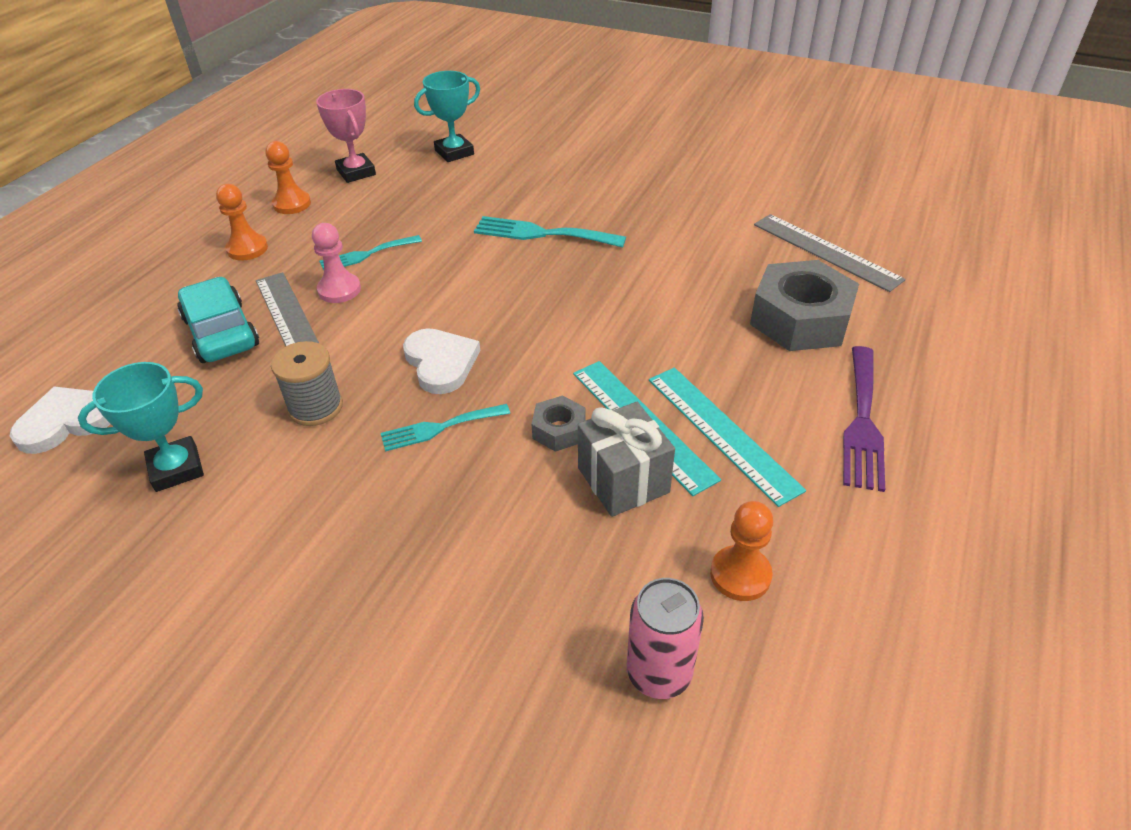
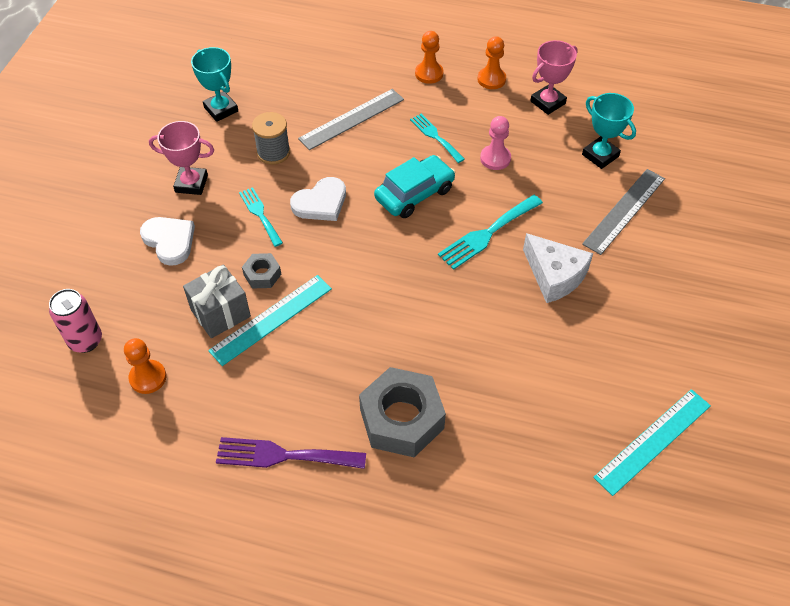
camera: 80 degrees right, 10 degrees up
white heart [10,387,110,454] -> white heart moved to [140,217,195,266]
turquoise car [177,277,259,363] -> turquoise car moved to [374,155,455,218]
pink pawn [312,223,361,303] -> pink pawn moved to [480,116,511,170]
turquoise fork [474,216,626,247] -> turquoise fork turned 135 degrees counterclockwise [438,195,543,270]
turquoise ruler [649,368,806,507] -> turquoise ruler moved to [593,389,711,496]
grey ruler [754,214,906,292] -> grey ruler moved to [582,169,665,255]
none -> pink trophy [149,121,214,195]
none -> white cheese [523,233,593,303]

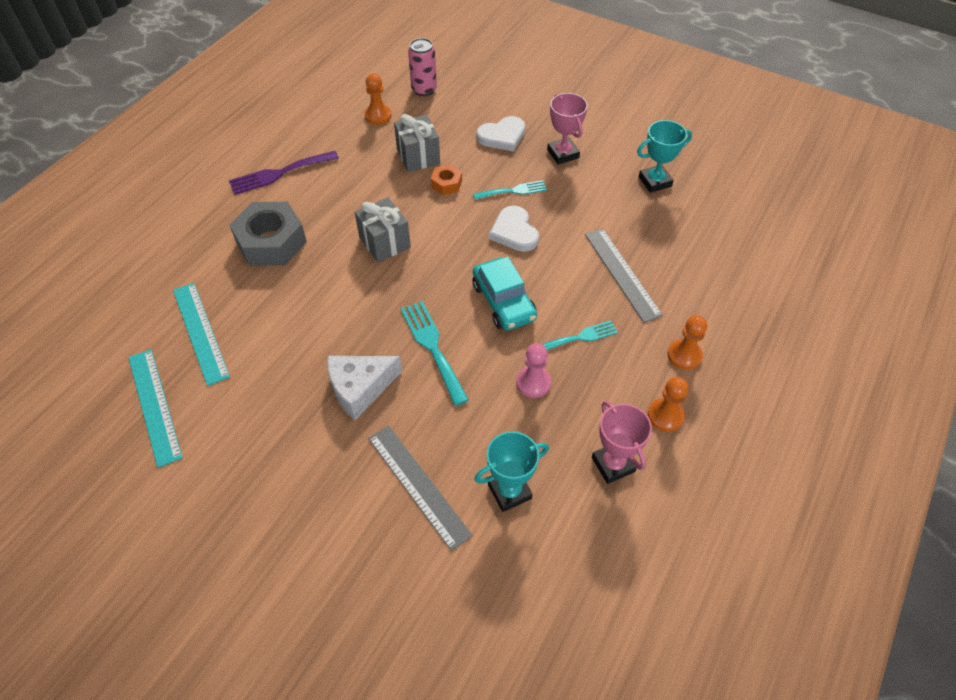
camera: 105 degrees right, 0 degrees up
pink trophy [149,121,214,195] -> pink trophy turned 45 degrees counterclockwise [547,93,588,165]
turquoise ruler [208,275,332,366] -> turquoise ruler moved to [173,283,230,386]
purple fork [216,437,366,469] -> purple fork turned 135 degrees counterclockwise [229,151,339,195]
grey nut [242,253,281,288] -> orange nut [431,164,462,195]
grey spool [252,112,290,165] -> none
none -> grey gift [355,197,411,262]

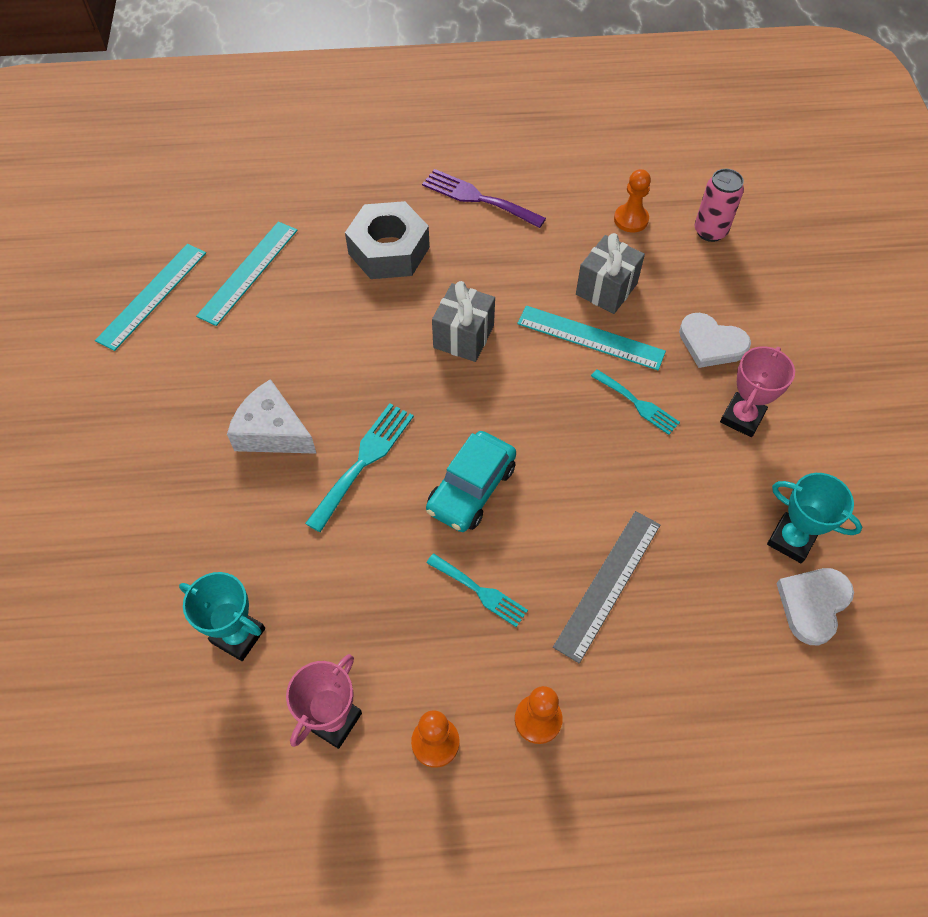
camera: 55 degrees right, 5 degrees up
grey ruler [368,425,473,551] -> none
orange nut [431,164,462,195] -> turquoise ruler [517,306,666,370]
white heart [489,206,539,252] -> white heart moved to [776,568,854,646]
pink pawn [516,343,551,398] -> none

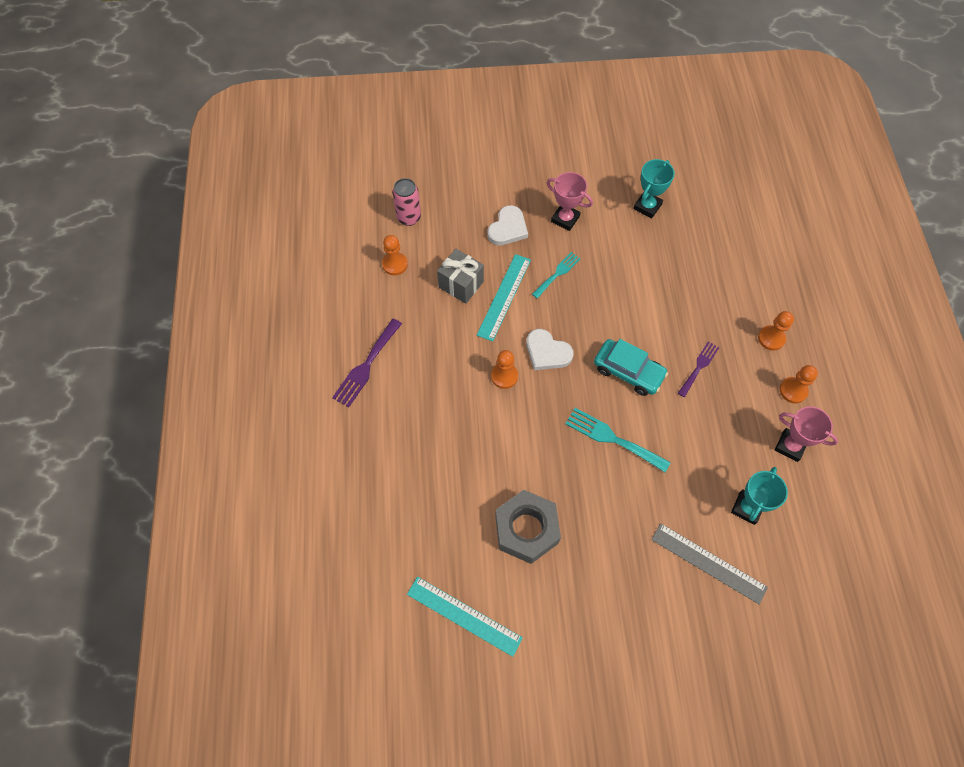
camera: 90 degrees left, 5 degrees up
turquoise ruler [196,222,298,326] -> none
white cheese [227,379,317,454] -> none
grey nut [345,201,430,279] -> grey nut moved to [495,490,561,564]
turquoise fork [427,553,528,627] -> purple fork [678,341,719,397]
grey gift [432,281,495,362] -> orange pawn [491,350,518,389]
grey ruler [553,511,660,663] -> grey ruler moved to [651,523,768,604]
white heart [776,568,854,646] -> white heart moved to [526,329,573,370]

